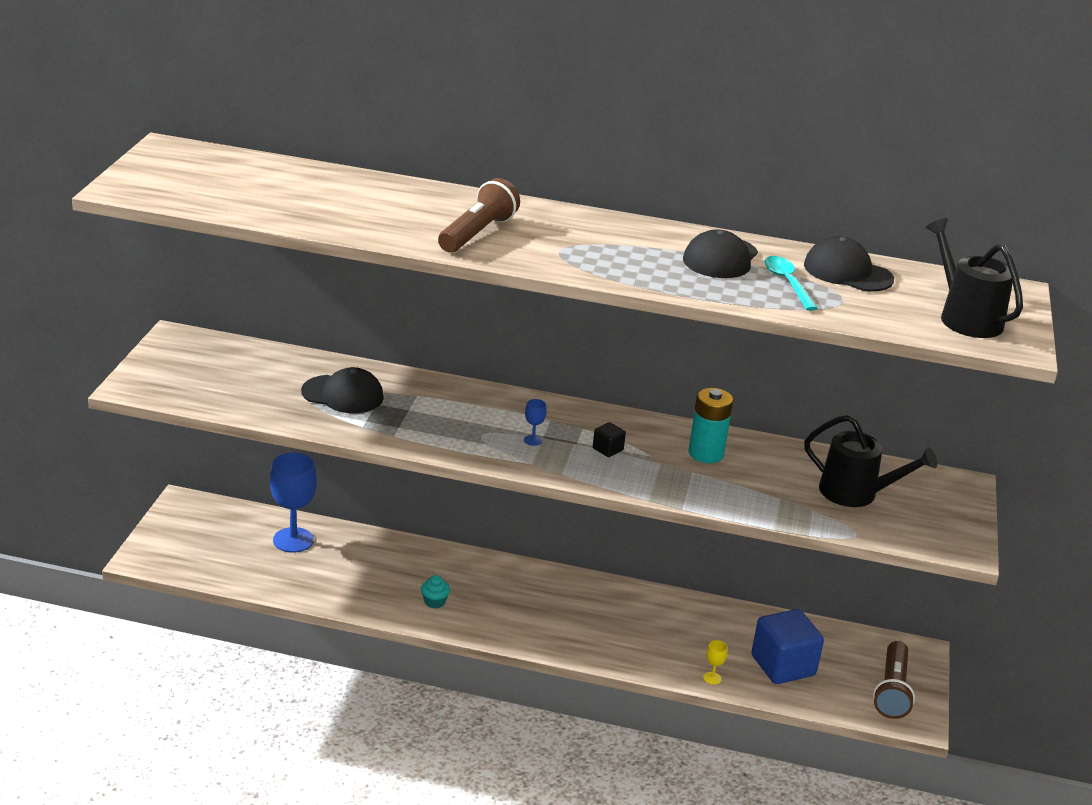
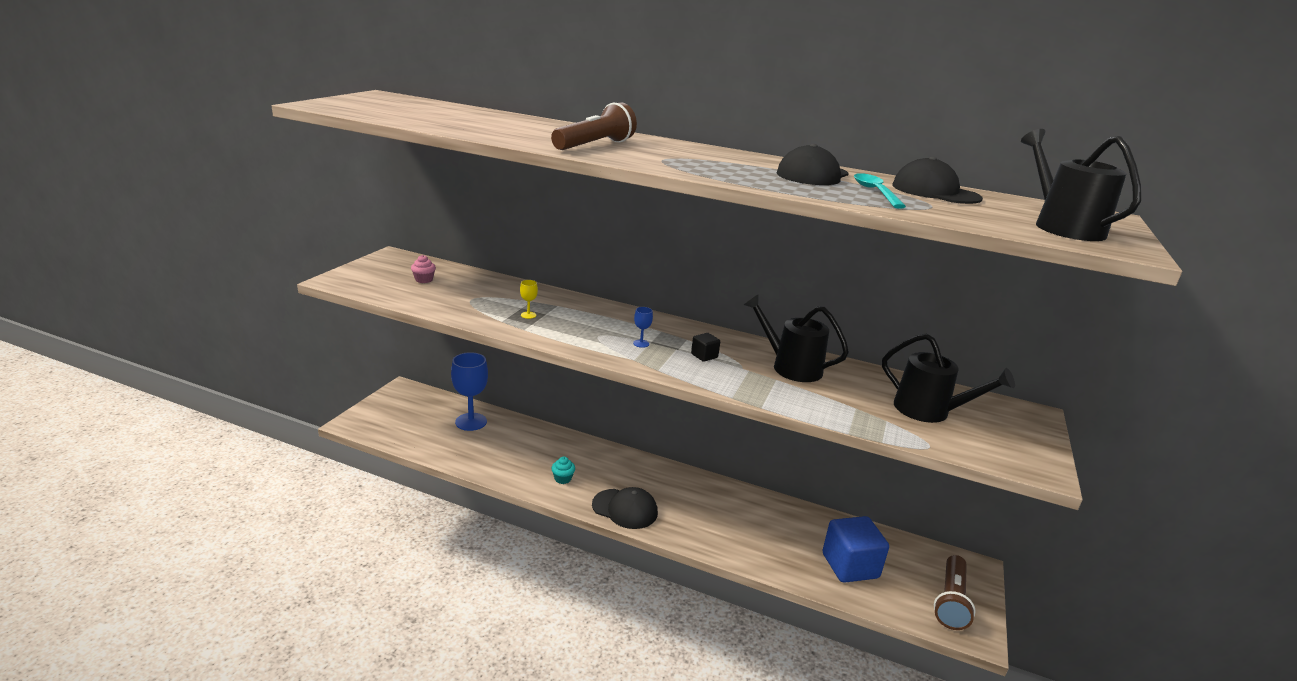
camera: 10 degrees right, 5 degrees down
black cap [301,367,384,413] -> black cap moved to [592,487,658,529]
turquoise battery [689,388,733,463] -> black watering can [744,294,849,382]
yellow goblet [703,640,728,685] -> yellow goblet moved to [520,280,538,319]
none -> pink cupcake [411,255,436,283]

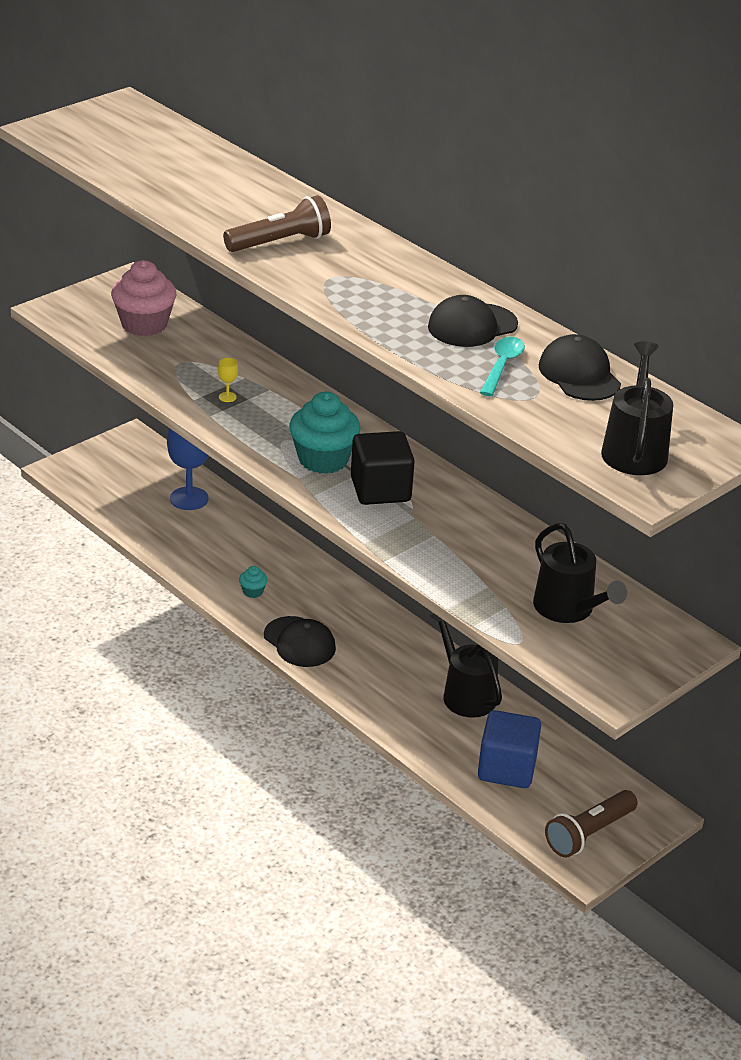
camera: 25 degrees right, 10 degrees up
pink cupcake [411,255,436,283] -> pink cupcake [111,260,176,336], size x2.28
blue goblet [633,307,653,348] -> turquoise cupcake [289,392,361,474]
black cube [691,333,720,362] -> black cube [351,431,415,505], size x2.25
black watering can [744,294,849,382] -> black watering can moved to [430,614,502,718]

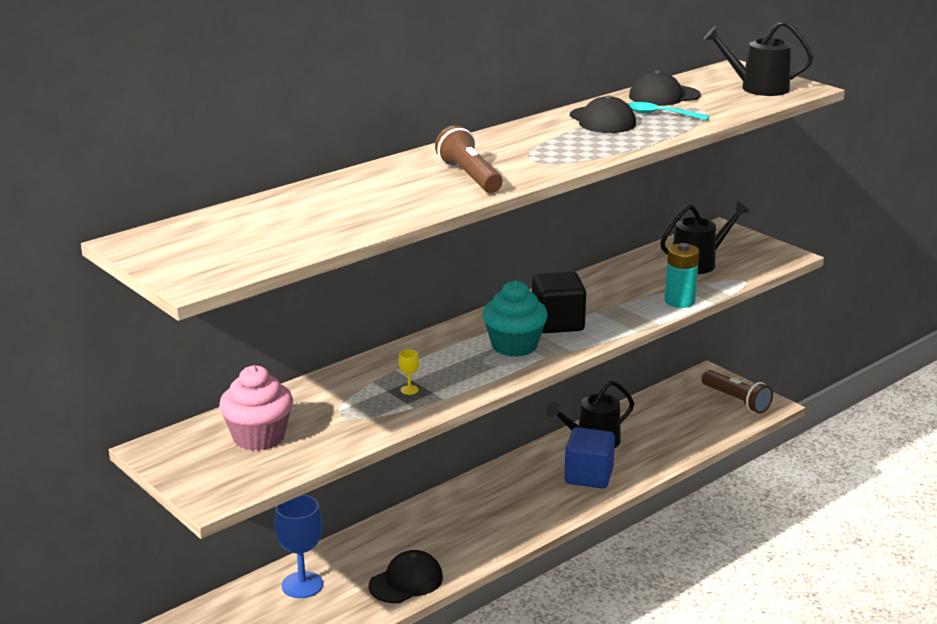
camera: 85 degrees left, 10 degrees down
turquoise cupcake [239,566,268,598] -> none
black cap [264,616,336,667] -> black cap moved to [369,550,443,603]
blue cube [478,710,541,788] -> blue cube moved to [564,427,615,489]
none -> turquoise battery [664,243,699,308]

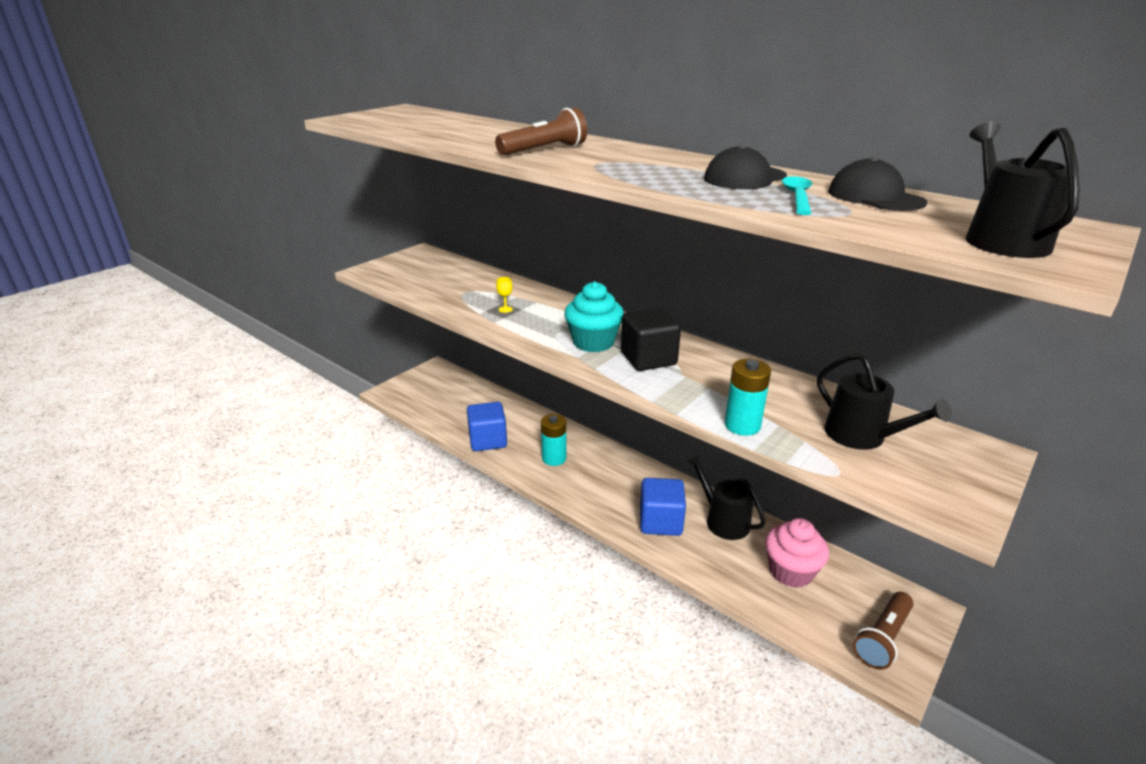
camera: 80 degrees right, 5 degrees up
pink cupcake [219,365,293,451] -> pink cupcake moved to [765,518,829,588]
blue goblet [274,494,323,598] -> none
black cap [369,550,443,603] -> blue cube [467,402,507,451]
none -> turquoise battery [541,414,567,466]

